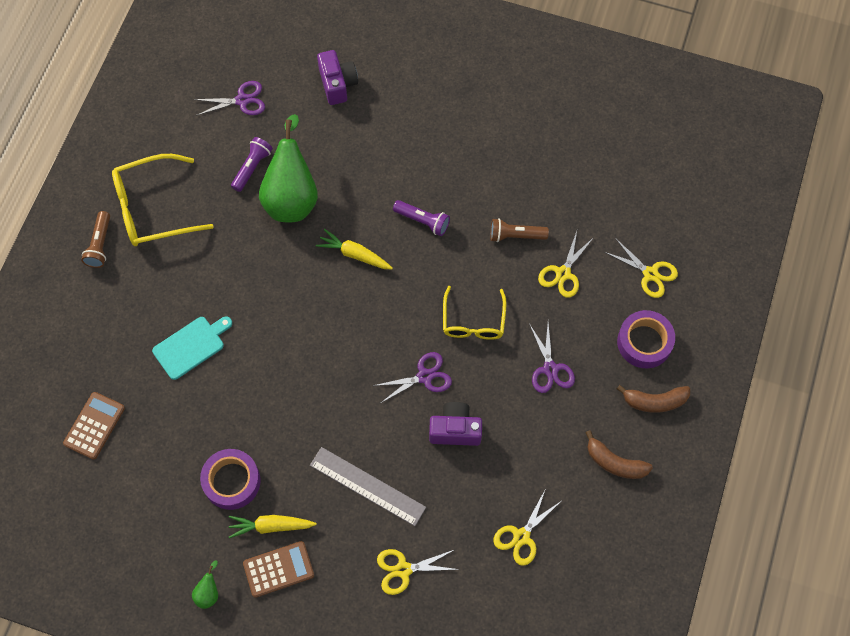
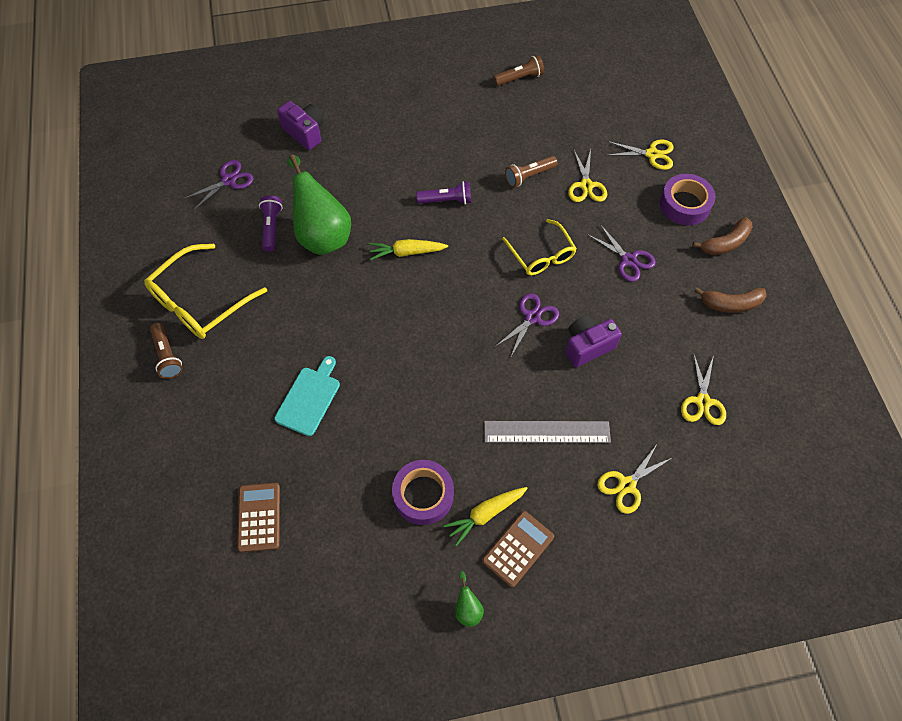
camera: 30 degrees left, 5 degrees down
none -> brown flashlight [493,55,544,86]

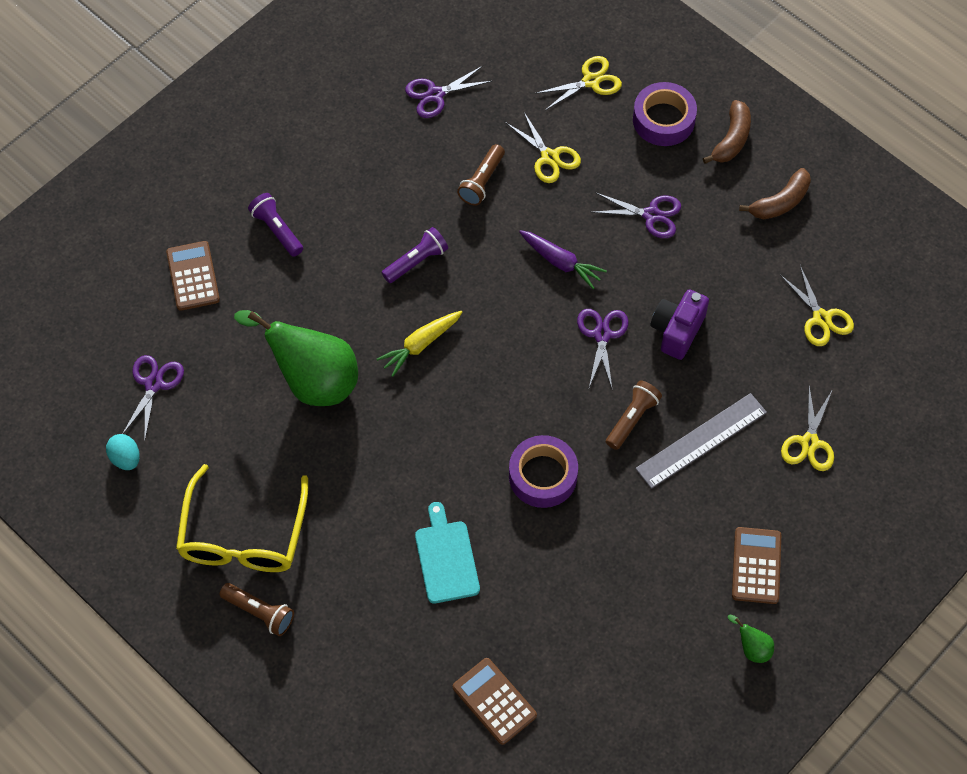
camera: 35 degrees left, 0 degrees up
purple flashlight [259,195,283,252] -> purple flashlight moved to [248,193,303,257]
purple camera [277,101,324,150] -> brown calculator [166,241,220,311]
purple tape [392,460,454,525] -> purple tape moved to [509,435,578,508]
yellow carrot [443,487,528,546] -> none
brown flashlight [493,55,544,86] -> brown flashlight moved to [606,380,662,450]
yellow glasses [502,219,577,276] -> purple carrot [519,230,607,289]
none -> turquoise egg [106,434,140,470]
none -> purple scissors [405,66,492,118]

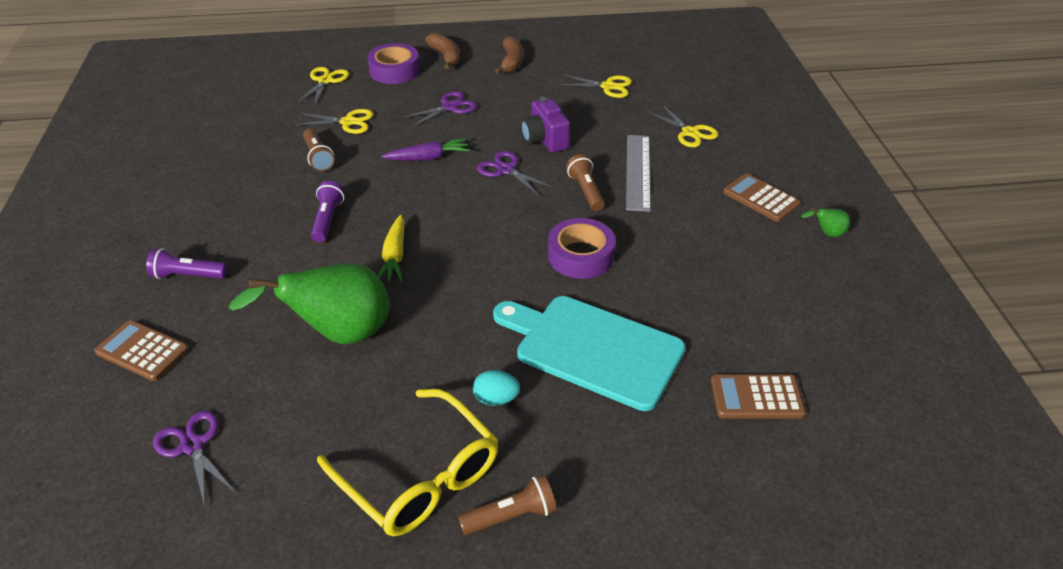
camera: 50 degrees left, 20 degrees down
turquoise egg [106,434,140,470] -> turquoise egg moved to [473,370,520,406]
purple scissors [405,66,492,118] -> none
turquoise cutting board [415,502,480,603] -> turquoise cutting board [493,296,685,411], size x1.75

